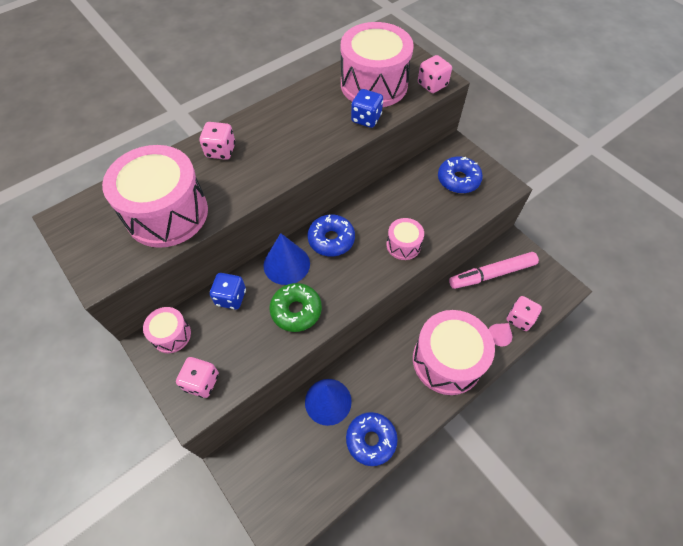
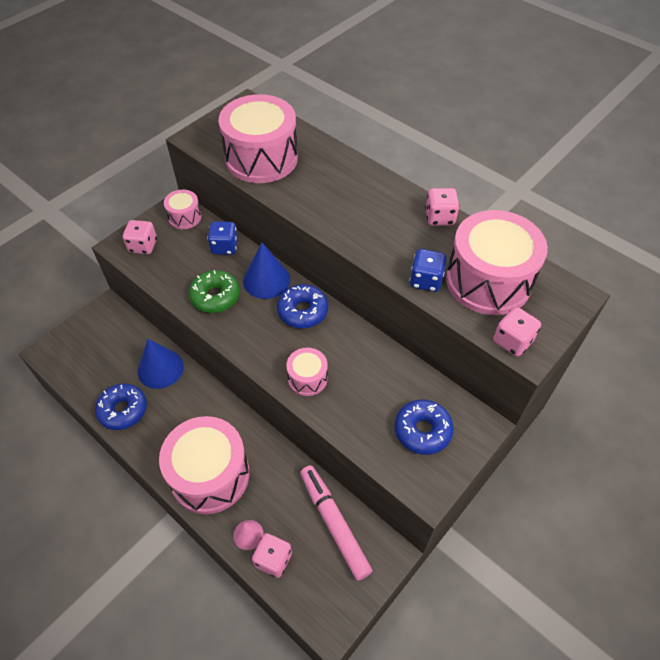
camera: 80 degrees right, 5 degrees down
pink dice [200,122,235,160] -> pink dice moved to [425,188,460,226]

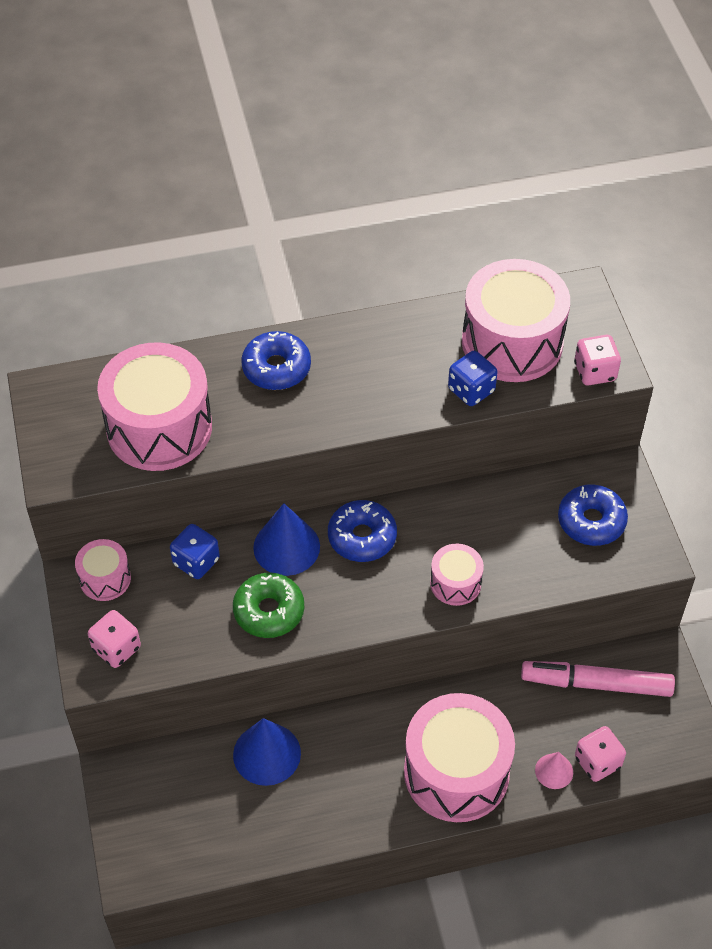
camera: 55 degrees left, 0 degrees up
blue donut [95,383,147,430] -> blue donut moved to [241,331,311,390]
pink dice [425,188,460,226] -> none

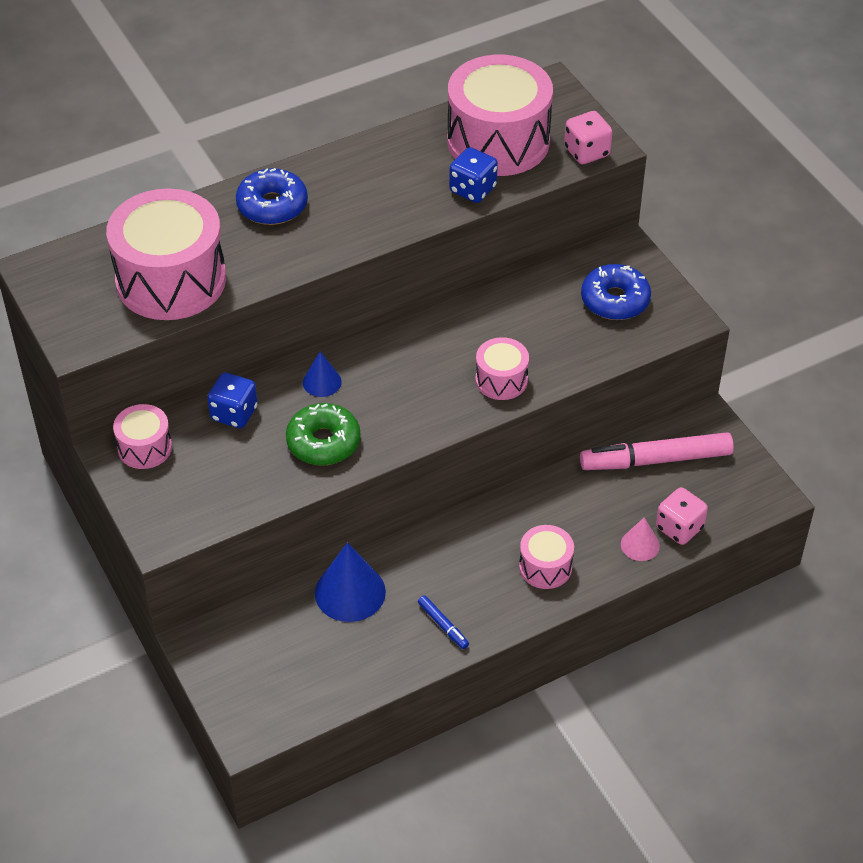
camera: 15 degrees left, 5 degrees down
pink dice [88,610,141,668] -> none
blue cone [253,503,320,576] -> blue cone [303,352,342,397], size x0.56
blue donut [328,500,397,562] -> none
pink drum [404,693,515,822] -> pink drum [519,525,574,589], size x0.49
none -> blue marker [418,595,469,649]

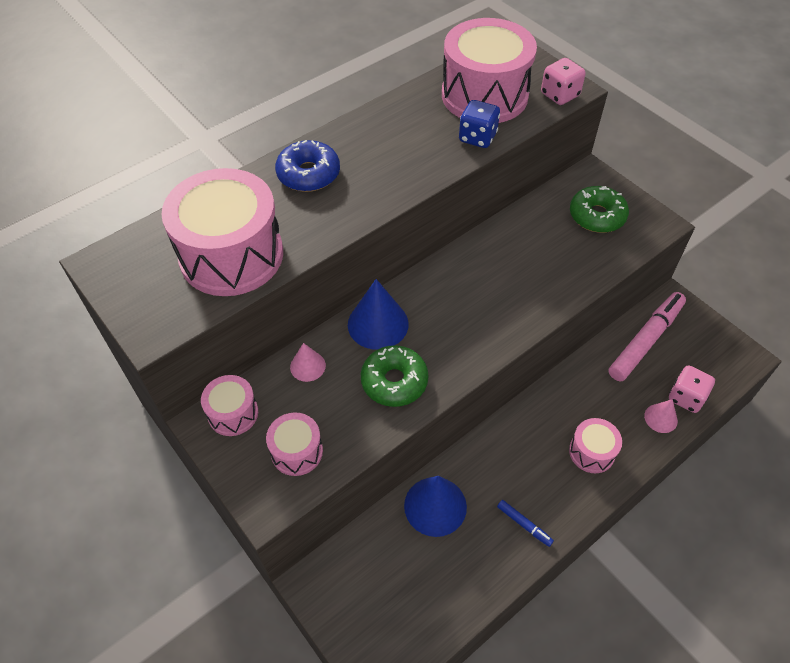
camera: 10 degrees left, 5 degrees up
blue dice [207,373,258,428] -> pink cone [290,343,326,382]
blue cone [303,352,342,397] -> blue cone [348,279,409,350], size x1.78
pink drum [475,337,529,400] -> pink drum moved to [266,412,323,476]
pink marker [580,432,734,470] -> pink marker turned 150 degrees clockwise [608,292,686,381]
blue donut [581,264,651,320] -> green donut [570,186,629,233]

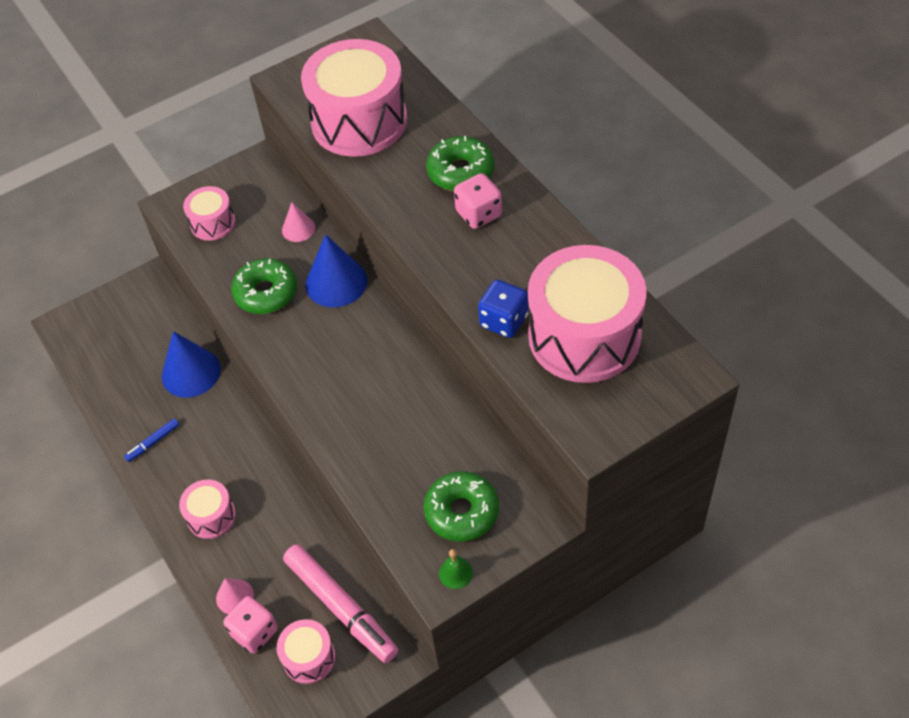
camera: 100 degrees right, 0 degrees up
pink drum [201,375,258,436] -> pink drum moved to [277,619,335,684]
blue donut [275,140,340,192] -> green donut [426,136,494,191]
pink dice [541,58,586,105] -> pink dice moved to [454,173,502,229]
none -> green bell [439,549,473,589]

